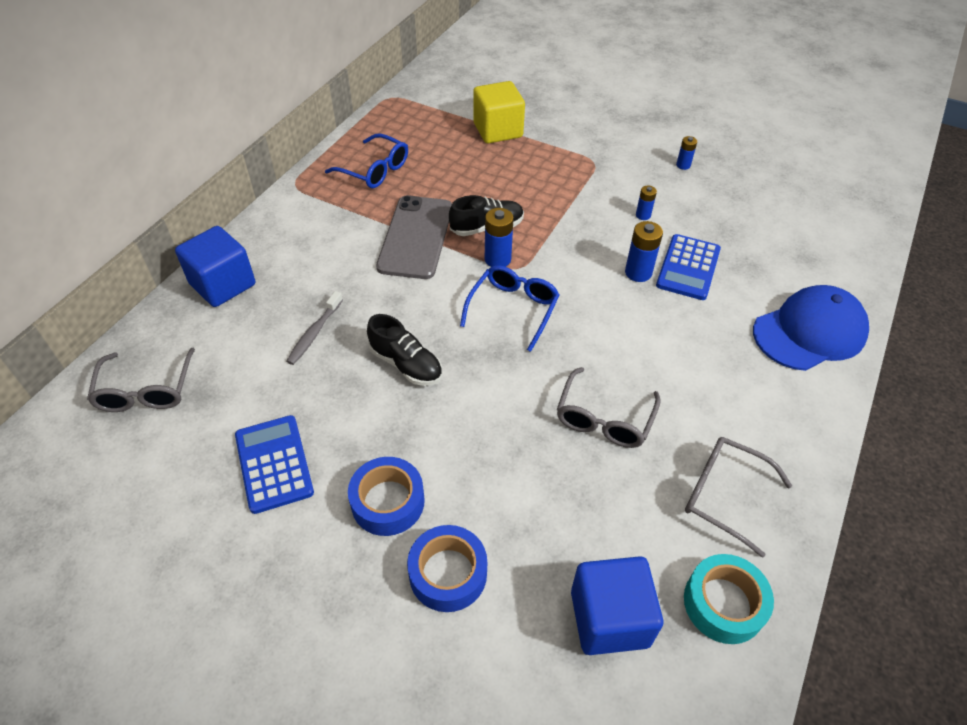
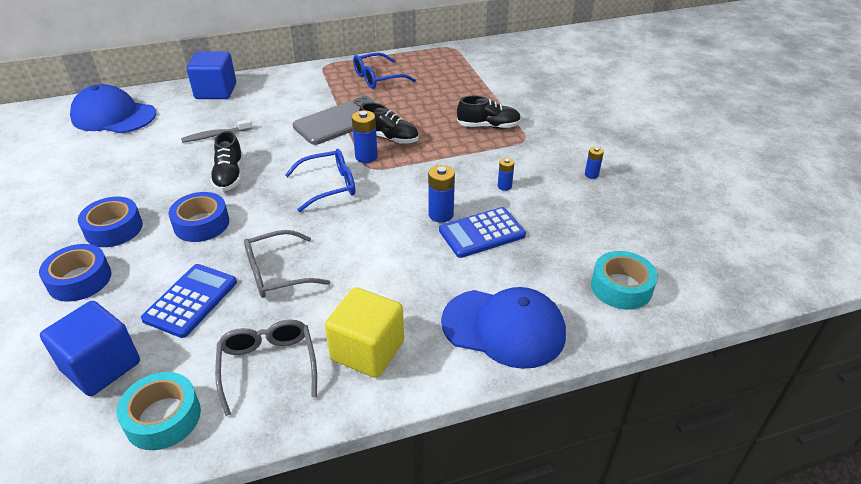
camera: 45 degrees right, 10 degrees down
grey glasses [87,348,195,412] -> blue cap [70,84,156,133]
blue calculator [235,415,314,514] -> blue calculator moved to [141,264,237,338]
blue glasses [325,133,408,188] -> blue glasses turned 75 degrees clockwise [353,53,416,89]
yellow cube [473,81,525,143] -> yellow cube moved to [325,287,404,378]
none -> blue tape [168,192,229,242]
none -> black shoe [457,96,521,129]
none -> turquoise tape [591,251,658,310]

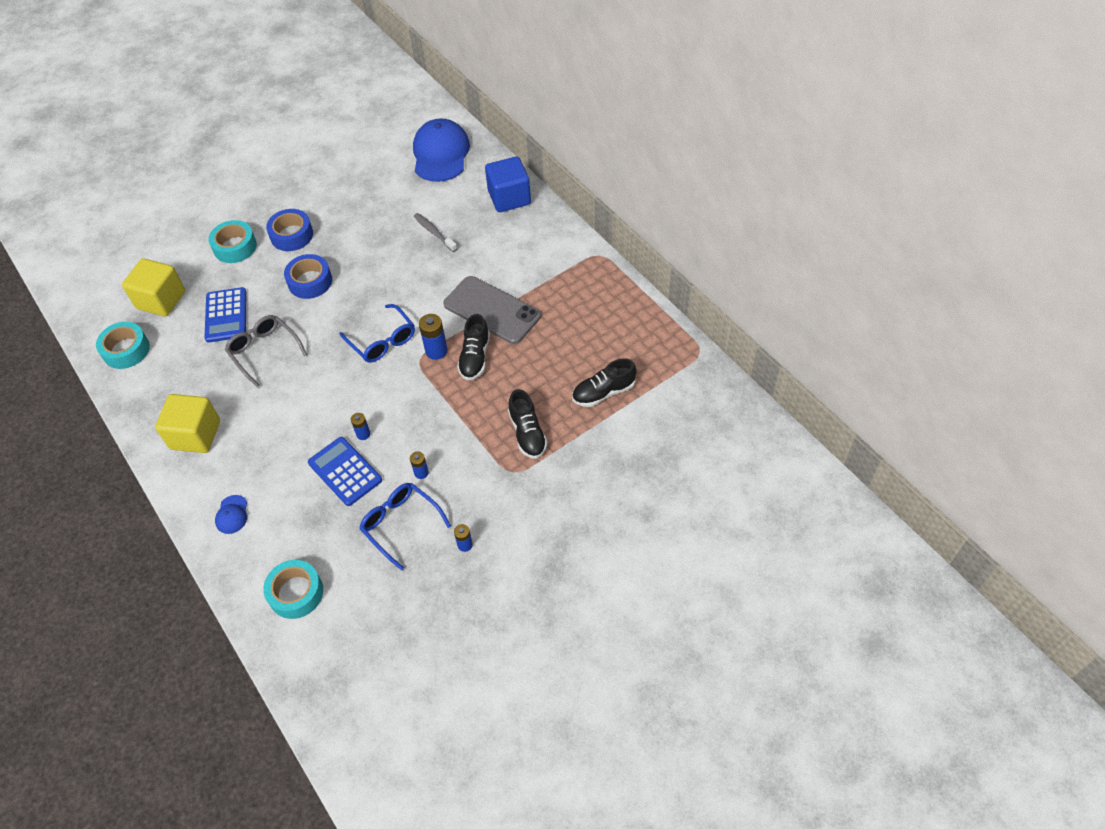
camera: 75 degrees right, 15 degrees up
blue tape [39,244,111,302] -> turquoise tape [208,220,257,263]
blue cube [40,301,140,396] -> yellow cube [122,258,185,317]
blue calculator [141,264,237,338] -> blue calculator turned 75 degrees clockwise [204,287,246,343]
black shoe [210,131,243,191] -> black shoe moved to [572,358,636,407]
grey glasses [215,320,317,416] -> none
blue glasses [353,53,416,89] -> blue glasses moved to [359,483,451,571]
blue battery [428,165,455,223] -> blue battery [351,413,370,440], size x0.60
blue cap [441,287,566,369] -> blue cap [215,495,247,534], size x0.43

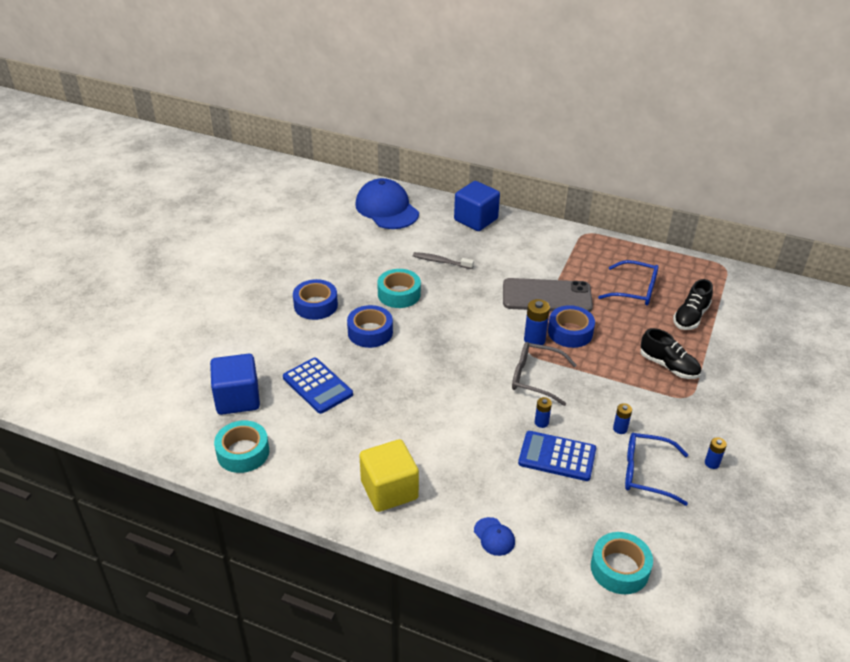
camera: 35 degrees left, 15 degrees down
yellow cube [122,258,185,317] -> blue cube [210,354,260,415]
turquoise tape [208,220,257,263] -> turquoise tape moved to [377,269,421,308]
grey glasses [225,315,307,388] -> grey glasses moved to [512,342,577,406]
blue glasses [339,304,415,363] -> blue glasses moved to [598,260,659,306]
black shoe [457,314,490,380] -> blue tape [548,305,595,348]

